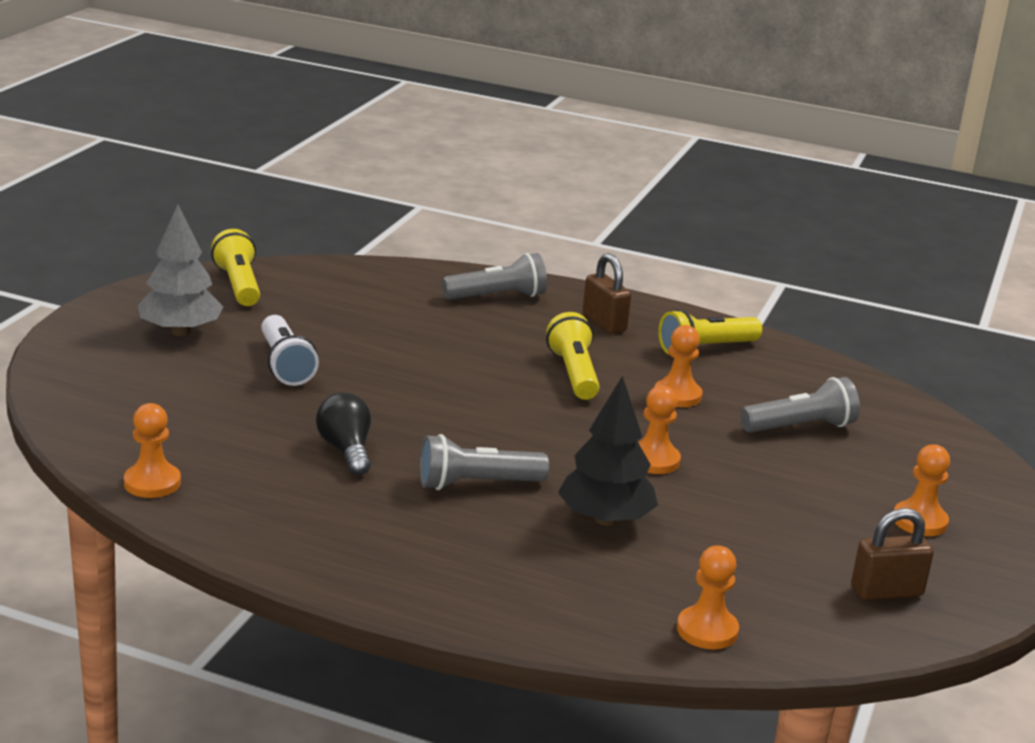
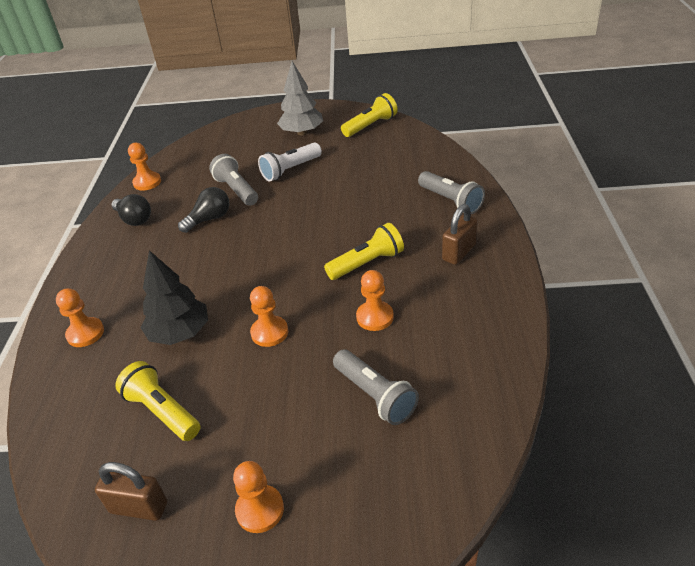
camera: 75 degrees right, 15 degrees up
grey flashlight [420,434,549,490] -> grey flashlight moved to [209,154,258,206]
yellow flashlight [658,309,762,355] -> yellow flashlight moved to [115,361,200,441]
orange pawn [677,545,739,649] -> orange pawn moved to [56,288,104,347]
brown padlock [851,508,934,600] -> brown padlock turned 45 degrees counterclockwise [95,462,167,521]
none -> black light bulb [111,194,151,226]

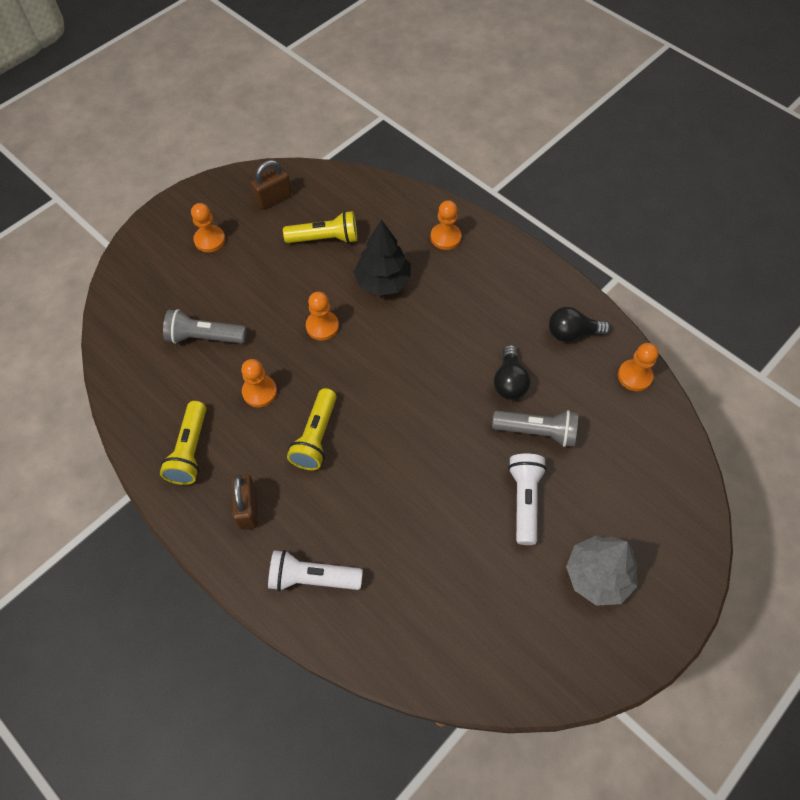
camera: 130 degrees right, 20 degrees up
yellow flashlight [341,93,398,137] -> yellow flashlight moved to [160,401,206,485]
grey flashlight [418,171,485,214] -> white flashlight [268,550,363,591]

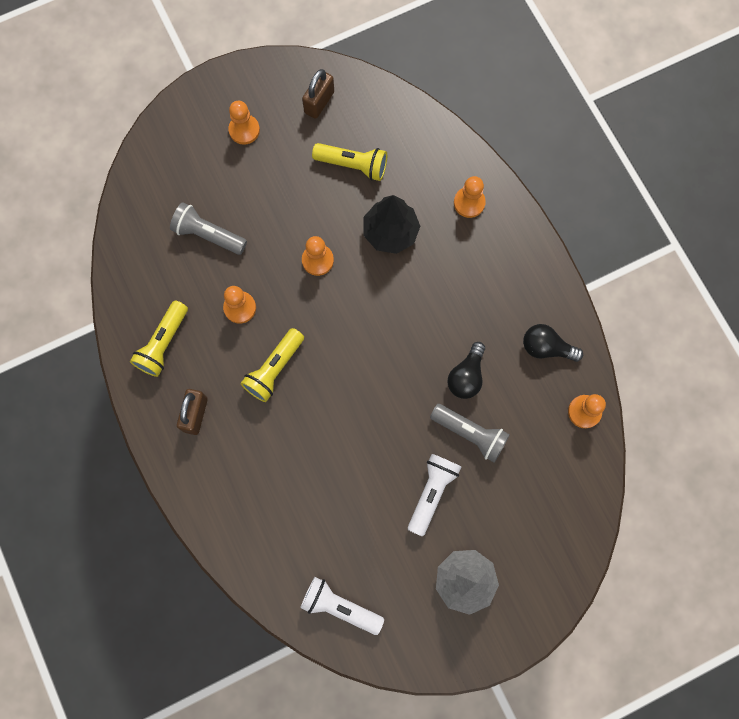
camera: 20 degrees right, 15 degrees up
brown padlock [251,160,292,210] -> brown padlock turned 45 degrees counterclockwise [302,69,334,119]
white flashlight [268,550,363,591] -> white flashlight moved to [300,577,384,635]

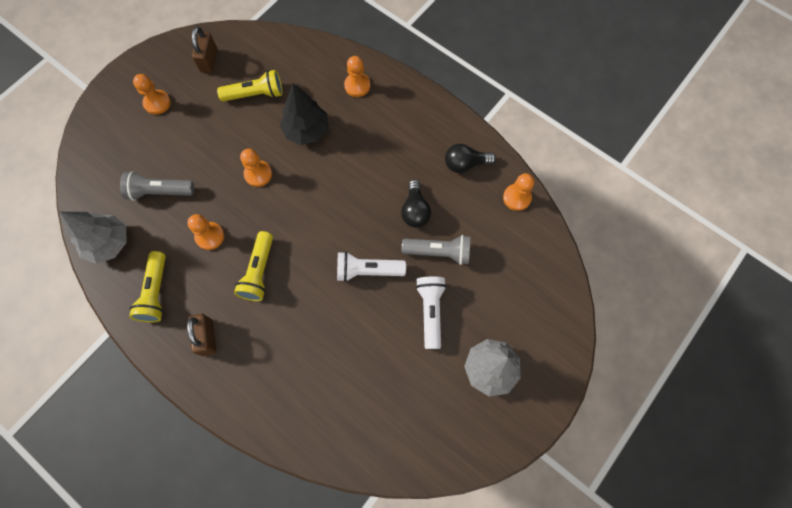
camera: 25 degrees left, 5 degrees down
white flashlight [300,577,384,635] -> white flashlight moved to [337,252,406,282]
none -> grey tree [60,212,127,264]

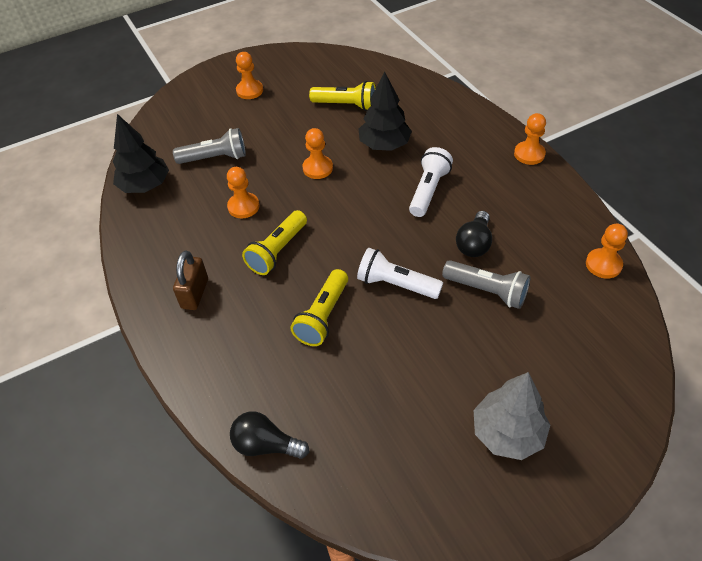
camera: 25 degrees right, 20 degrees down
grey tree [60,212,127,264] -> black tree [113,114,169,193]
grey flashlight [120,171,194,201] -> grey flashlight turned 150 degrees clockwise [173,128,246,164]
yellow flashlight [129,251,166,322] -> yellow flashlight moved to [290,269,348,346]
brown padlock [192,27,217,73] -> none
orange pawn [344,56,370,97] -> orange pawn moved to [514,113,546,165]
white flashlight [416,277,447,349] -> white flashlight moved to [409,147,453,217]
black light bulb [445,144,496,173] -> black light bulb moved to [230,411,309,459]

